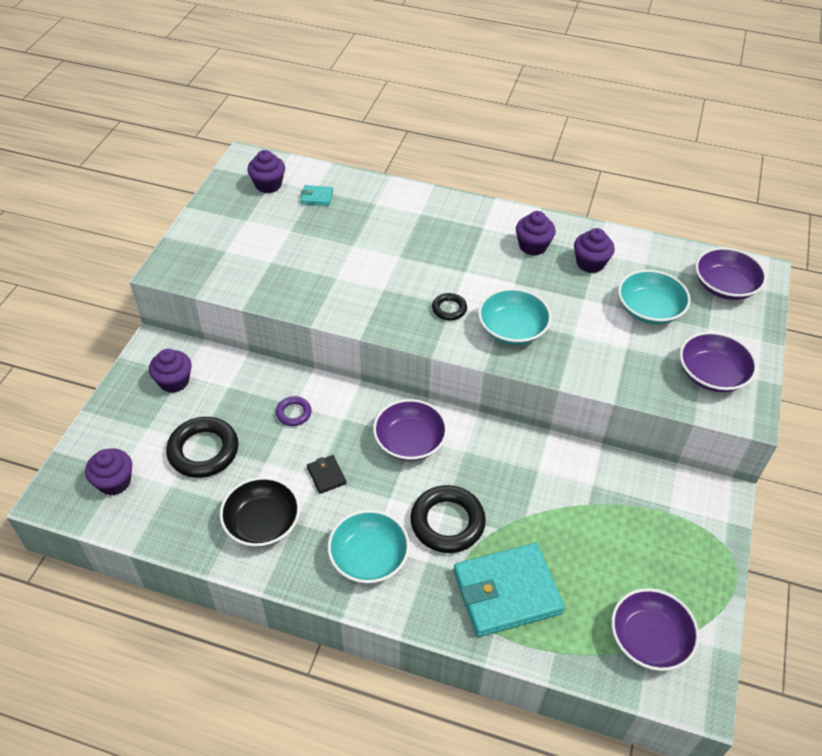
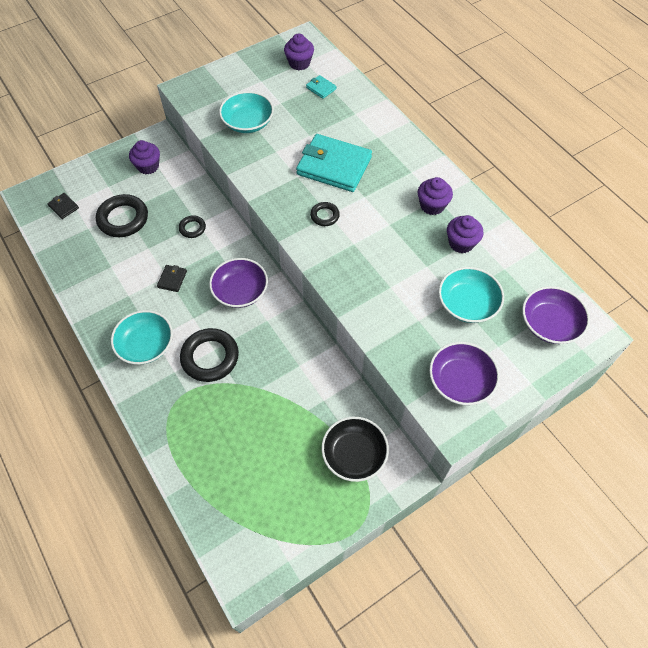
camera: 40 degrees right, 10 degrees up
purple cupcake [85,448,132,495] -> black wallet [47,193,79,219]
black bowl [219,477,300,547] -> black bowl moved to [321,417,389,482]
purple ring [276,396,312,426] -> black ring [179,215,206,238]
turquoise wallet [453,543,565,637] -> turquoise wallet moved to [296,134,372,192]
turquoise bowl [478,288,552,345] -> turquoise bowl moved to [219,91,274,133]
purple bowl [611,588,699,671] -> none

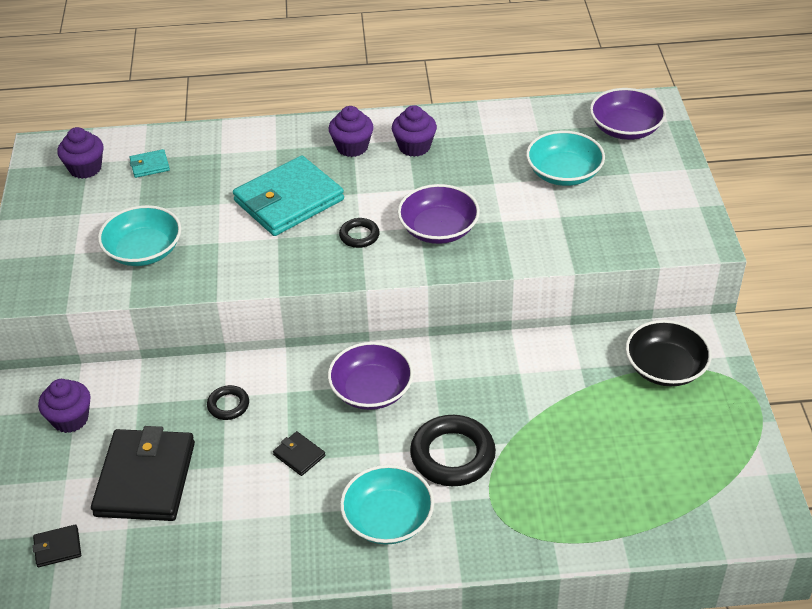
camera: 60 degrees left, 15 degrees down
black ring [96,194,148,237] -> black wallet [91,426,195,521]
purple bowl [429,342,500,405] -> purple bowl moved to [398,184,480,244]
purple cupcake [447,215,483,253] -> purple cupcake moved to [329,106,374,157]

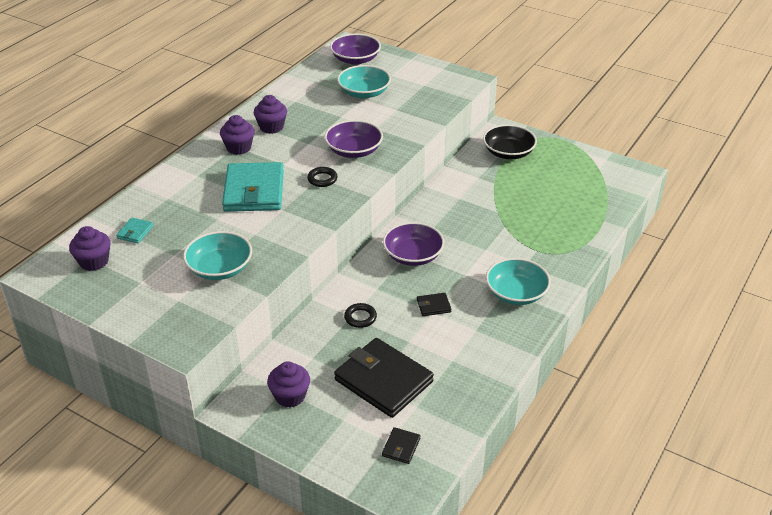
camera: 55 degrees left, 5 degrees down
black ring [410,415,496,486] -> none

